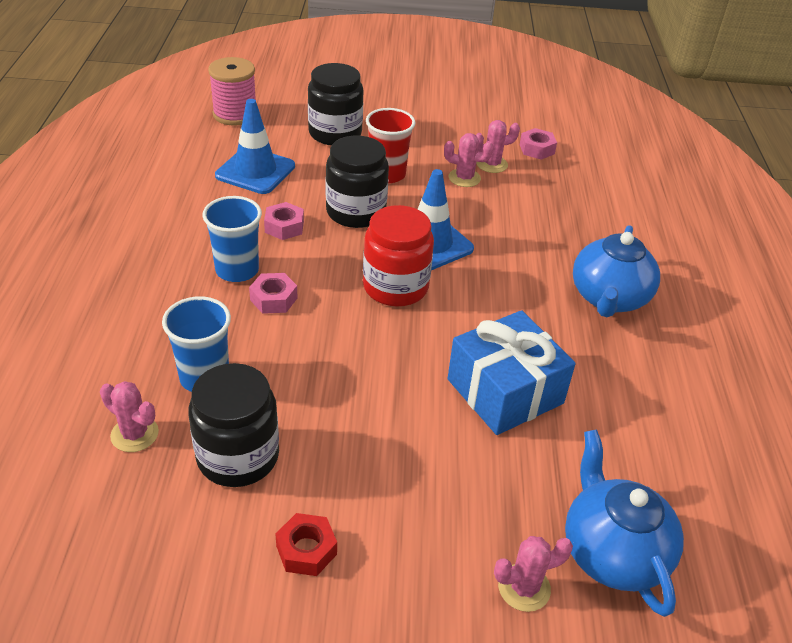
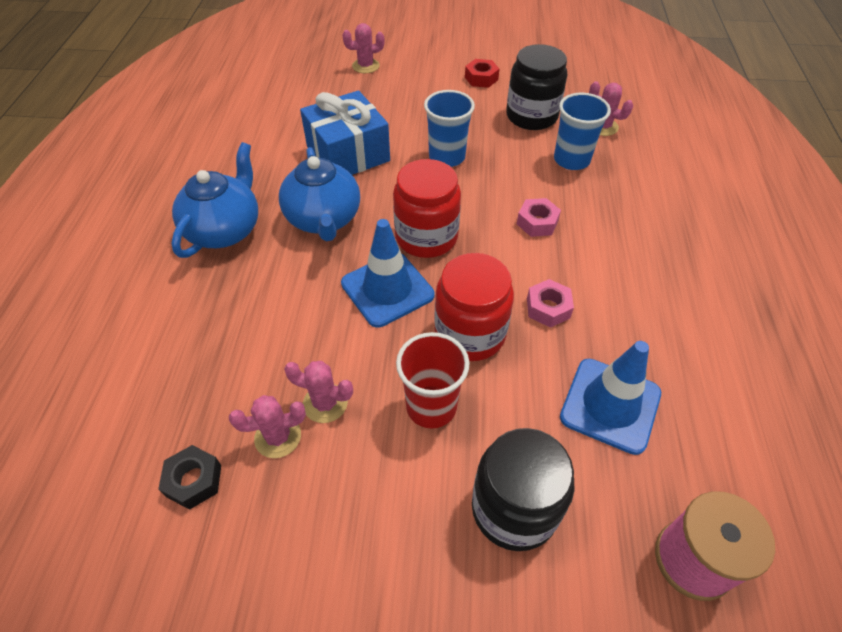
camera: 175 degrees left, 10 degrees up
blue cup [202,196,262,282] -> blue cup moved to [424,90,475,167]
black jar [326,136,389,228] -> red jar [434,253,514,361]
pink nut [520,128,557,160] -> black nut [158,445,221,510]
blue teapot [565,430,684,617] -> blue teapot moved to [279,147,360,241]

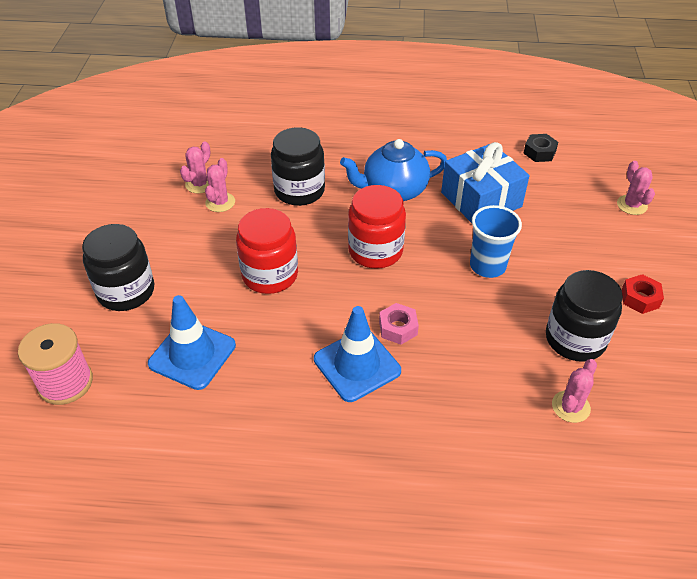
camera: 90 degrees right, 5 degrees down
black nut [158,445,221,510] -> black nut moved to [523,134,558,162]
blue teapot [172,142,258,258] -> none
pink cactus [229,395,306,458] -> pink cactus turned 45 degrees clockwise [180,142,211,193]
blue traffic cone [341,219,434,328] -> blue traffic cone moved to [314,306,401,402]
red cup [396,332,469,428] -> none
pink nut [527,279,574,328] -> none
blue cup [554,93,611,170] -> none
none -> black jar [271,127,325,206]

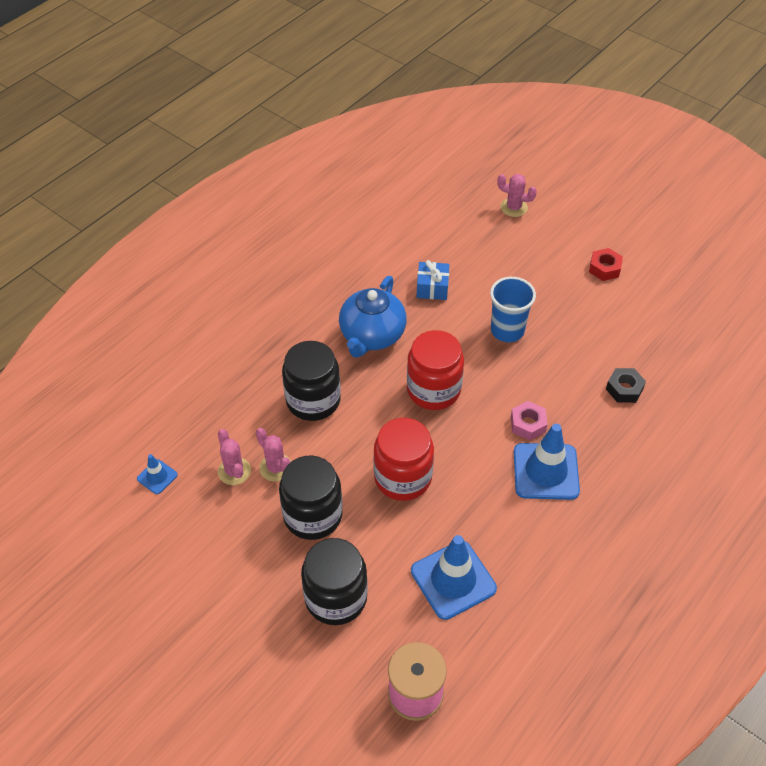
camera: 55 degrees left, 5 degrees up
blue gift [441,142,529,223] -> blue gift [417,260,450,300], size x0.53
black nut [523,134,558,162] -> black nut moved to [606,368,646,403]
black jar [546,270,623,362] -> black jar moved to [279,455,342,540]
pink cactus [552,359,597,423] -> none
none -> blue traffic cone [137,454,178,494]

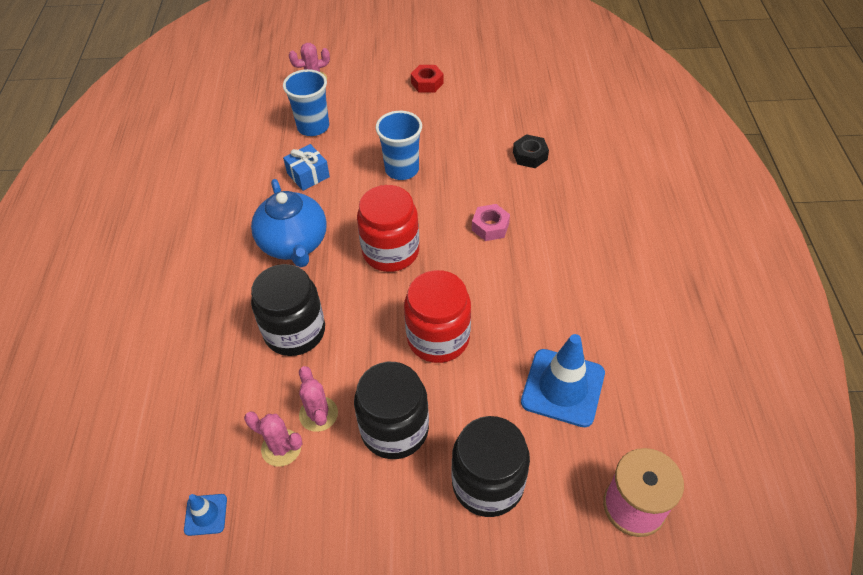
camera: 40 degrees left, 0 degrees up
pink cactus [256,428,292,482] -> pink cactus turned 60 degrees clockwise [299,366,338,432]
blue traffic cone [514,424,580,500] -> none
none -> blue cup [283,69,329,136]

